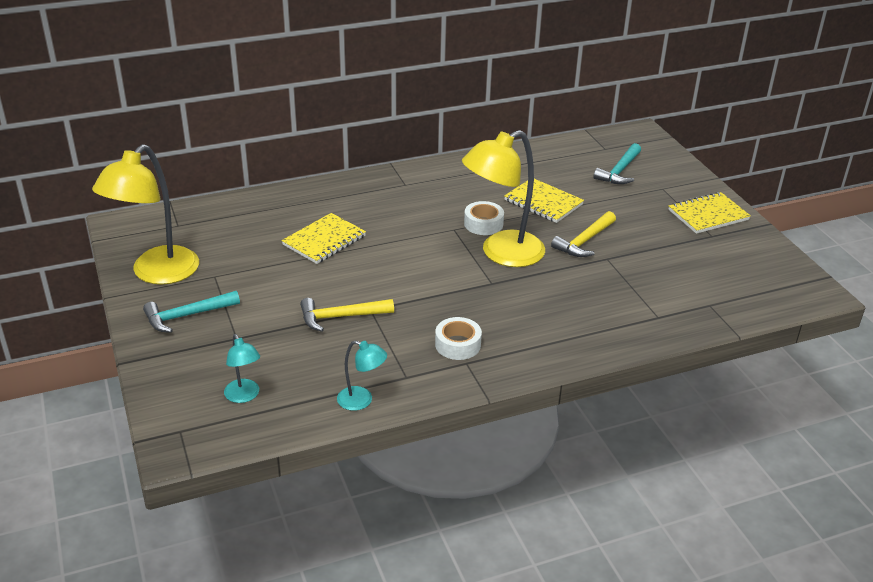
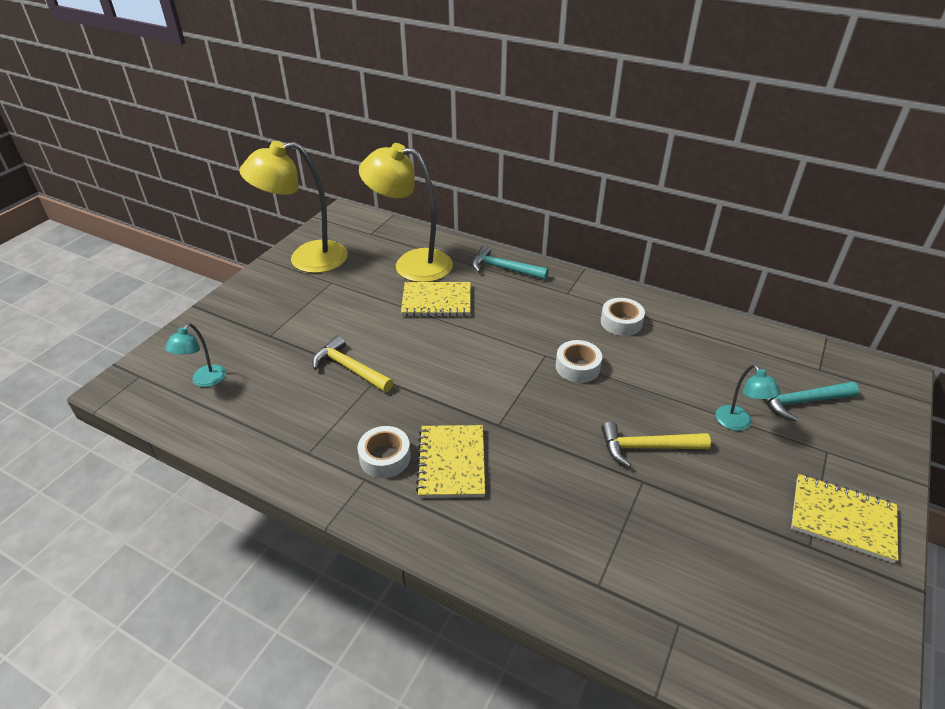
camera: 50 degrees right, 5 degrees up
turquoise hammer [143,291,240,333] -> turquoise hammer moved to [472,245,549,280]
turquoise lamp [337,340,387,411] -> turquoise lamp moved to [716,364,781,431]
yellow lamp [462,130,545,267] -> yellow lamp moved to [359,143,453,282]
yellow notebook [504,179,584,223] -> yellow notebook moved to [416,425,485,498]
none -> white tape [601,298,645,336]

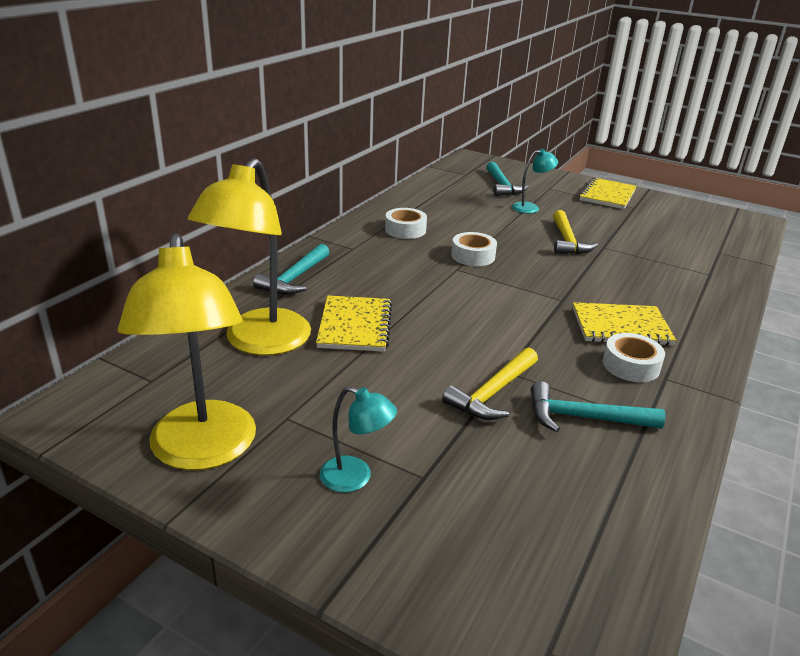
camera: 90 degrees left, 10 degrees down
turquoise lamp [165,323,226,387] -> turquoise lamp moved to [320,386,397,492]
none -> turquoise hammer [531,381,665,432]

